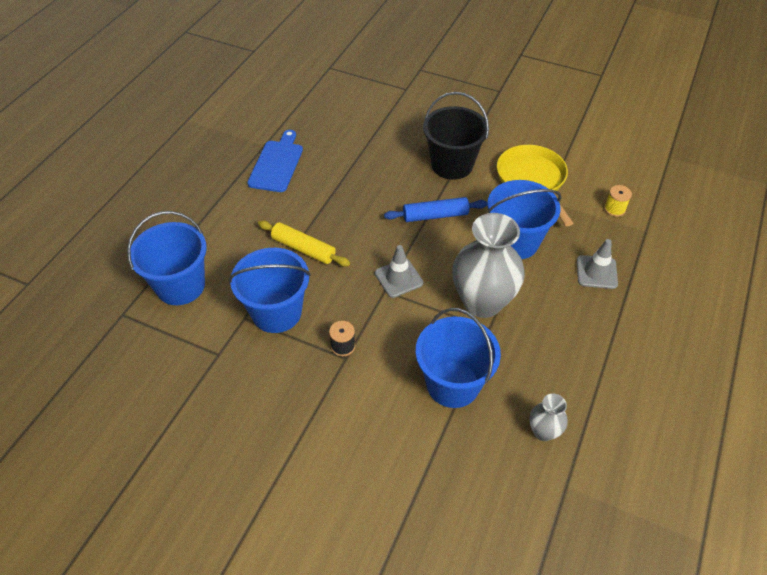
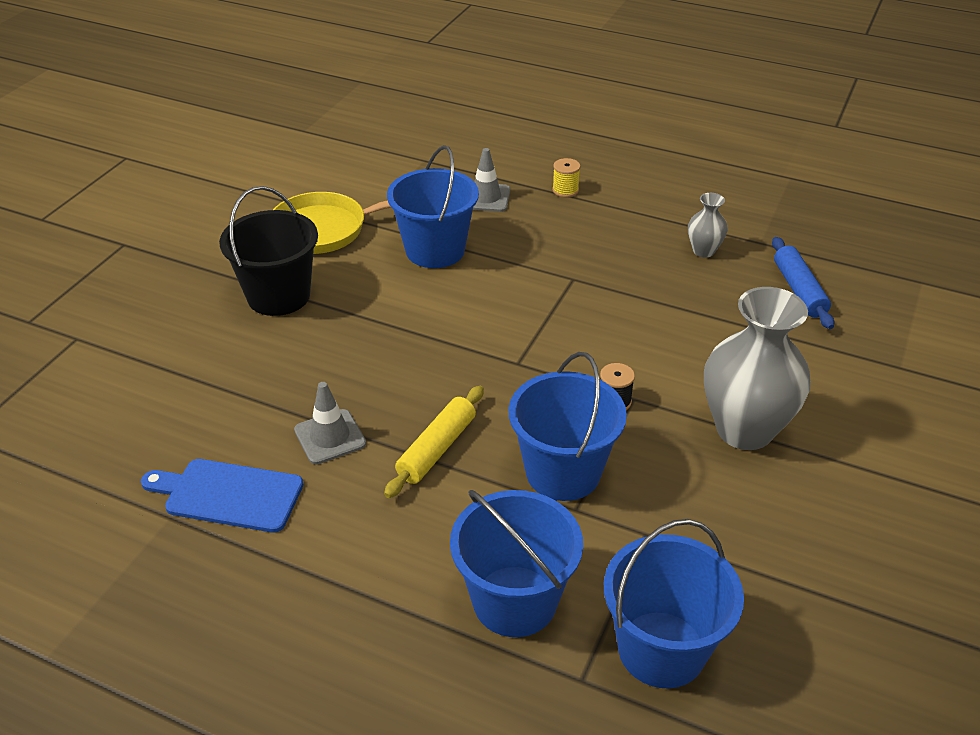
camera: 90 degrees left, 10 degrees down
grey traffic cone [375,245,423,298] -> grey traffic cone moved to [294,382,366,464]
blue rolling pin [384,197,488,222] -> blue rolling pin moved to [772,237,834,329]
blue bucket [415,308,501,408] -> blue bucket moved to [604,519,744,688]
grey vase [452,213,525,318] -> grey vase moved to [704,287,811,450]
yellow spool [604,185,632,217] -> yellow spool moved to [552,158,580,197]

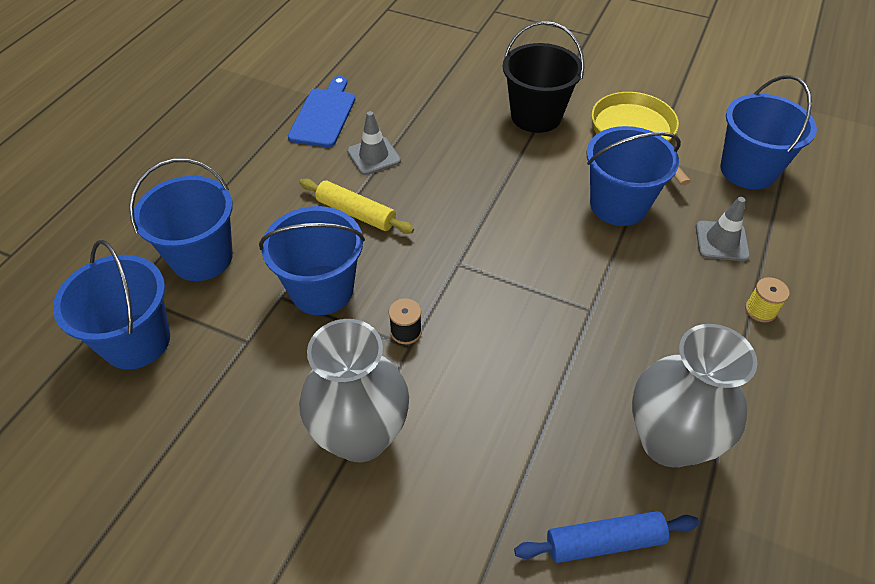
camera: 90 degrees right, 10 degrees up
grey vase [688,193,728,258] -> grey vase [632,324,758,467], size x2.12
none -> blue bucket [720,75,817,189]

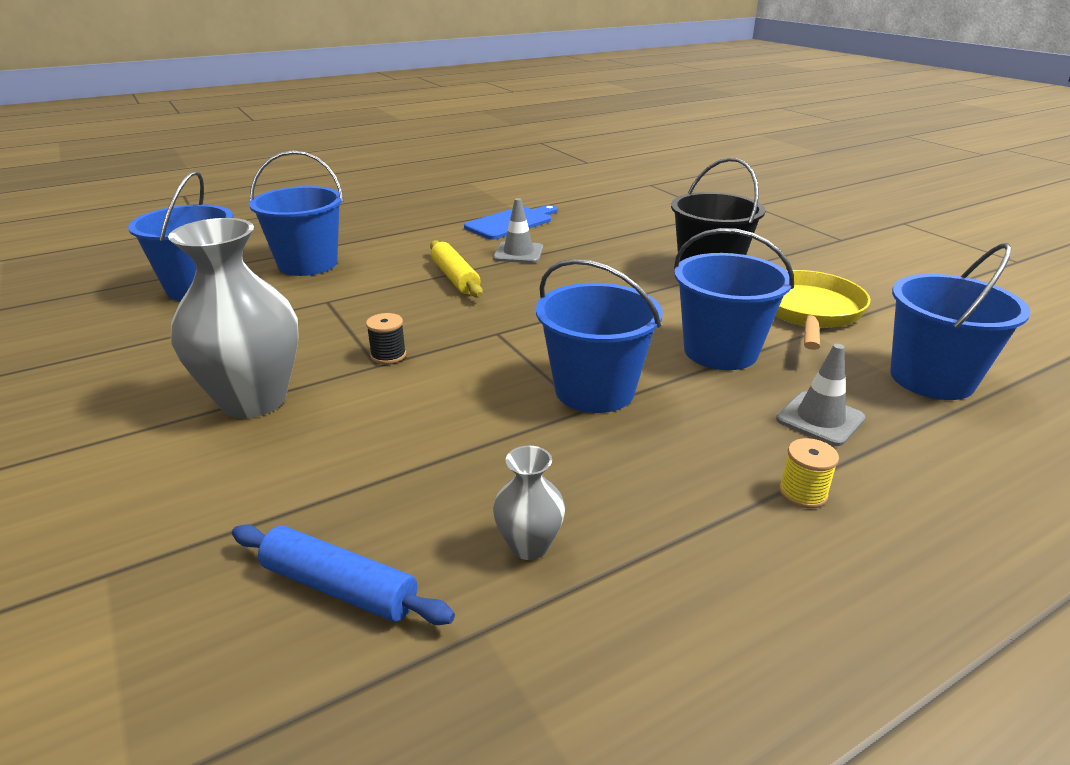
camera: 35 degrees right, 20 degrees down
blue bucket [259,206,365,315] -> blue bucket moved to [536,259,663,413]
grey vase [632,324,758,467] -> grey vase [493,446,565,560], size x0.47

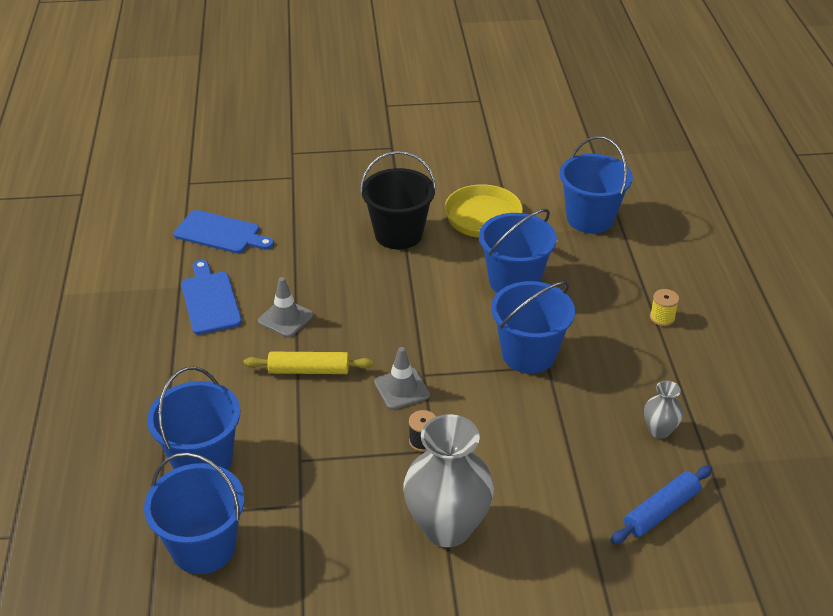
camera: 65 degrees left, 10 degrees up
grey traffic cone [776,344,865,446] -> grey traffic cone moved to [374,347,430,410]
none -> blue cutting board [174,210,274,253]

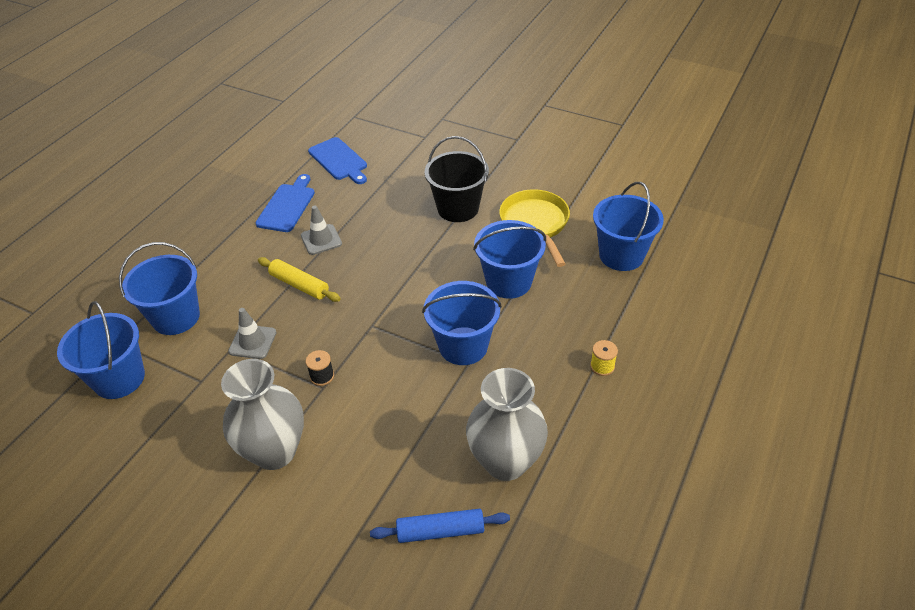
camera: 35 degrees right, 5 degrees up
grey traffic cone [374,347,430,410] -> grey traffic cone moved to [228,308,277,359]
grey vase [644,380,683,439] -> grey vase [466,368,548,481], size x2.12

